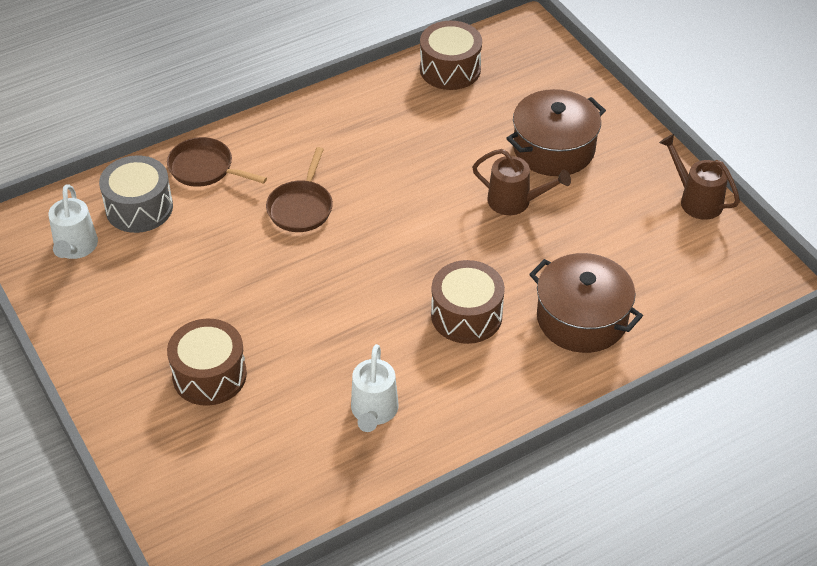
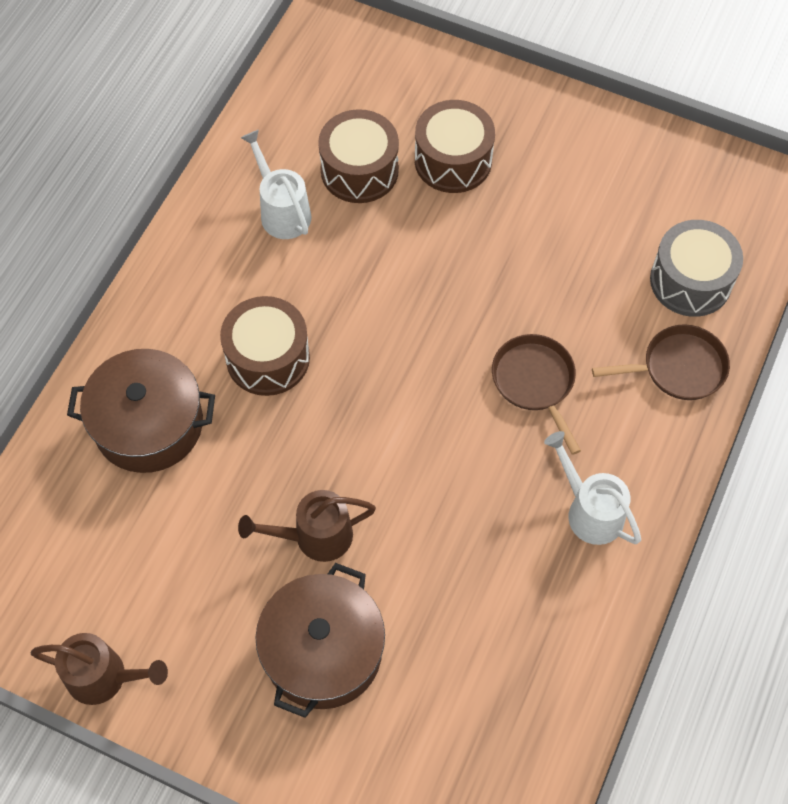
camera: 145 degrees right, 15 degrees up
white watering can [48,185,98,259] -> white watering can moved to [544,431,641,545]
brown drum [420,21,482,90] -> brown drum moved to [318,109,399,203]

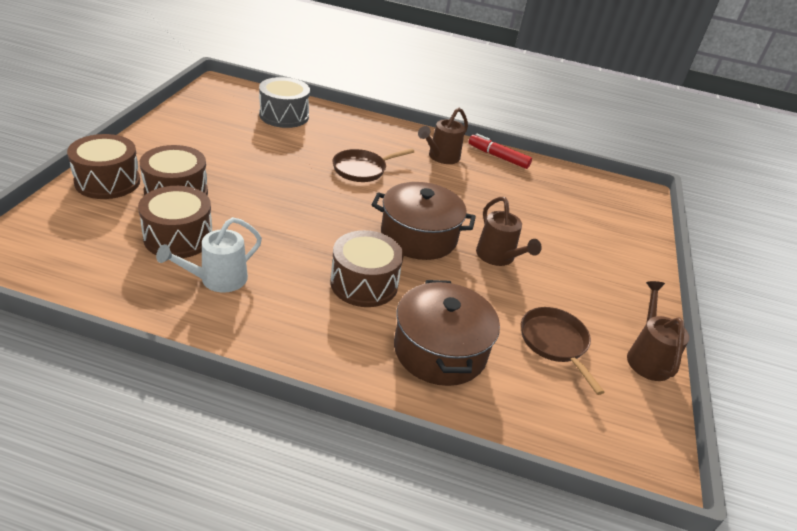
camera: 105 degrees left, 25 degrees down
brown pot [256,563,385,718] -> brown pot moved to [372,182,476,260]
white watering can [544,431,641,545] -> brown watering can [418,108,468,164]
brown pan [592,324,730,400] -> brown pan moved to [521,307,604,395]
none -> brown drum [67,134,140,199]
none -> red marker [469,133,532,169]

